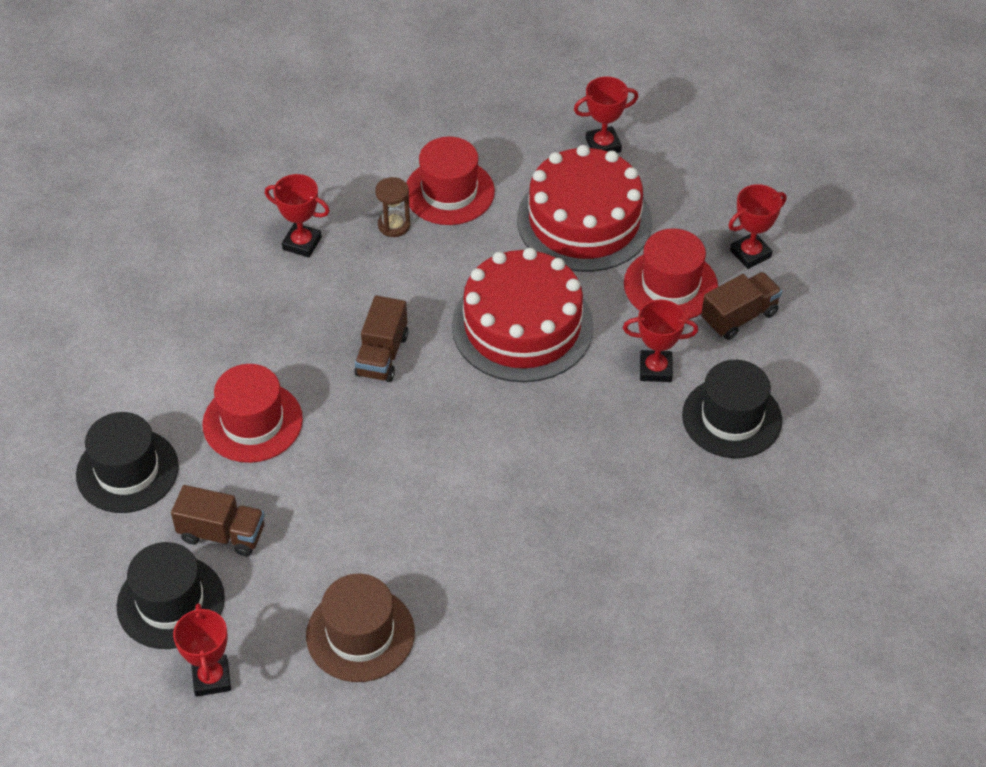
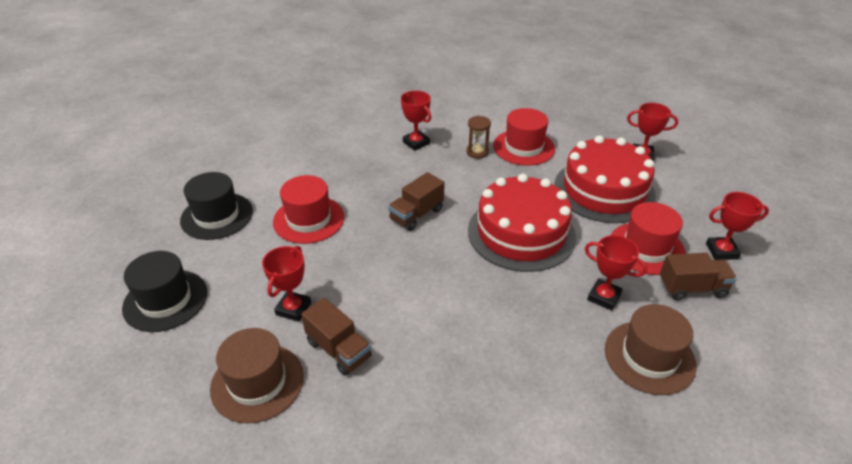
camera: 30 degrees right, 10 degrees down
brown truck [171,485,265,556] -> brown truck moved to [301,298,372,376]
red trophy [173,603,231,697] -> red trophy moved to [262,246,311,322]
black hat [682,360,782,458] -> brown hat [605,304,697,395]

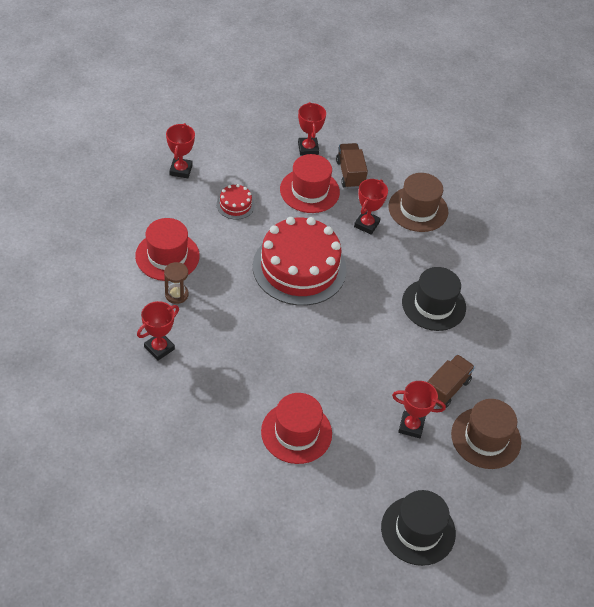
camera: 100 degrees left, 10 degrees up
black hat [180,172,253,240] -> black hat moved to [402,267,466,331]
brown truck [388,172,445,231] -> none
red cake [554,136,656,223] -> red cake [216,184,255,220], size x0.42

